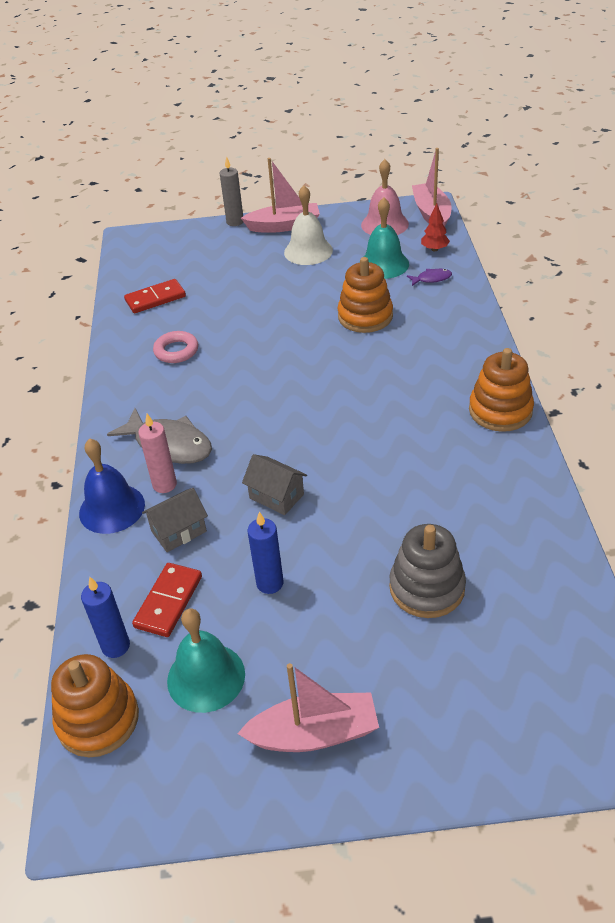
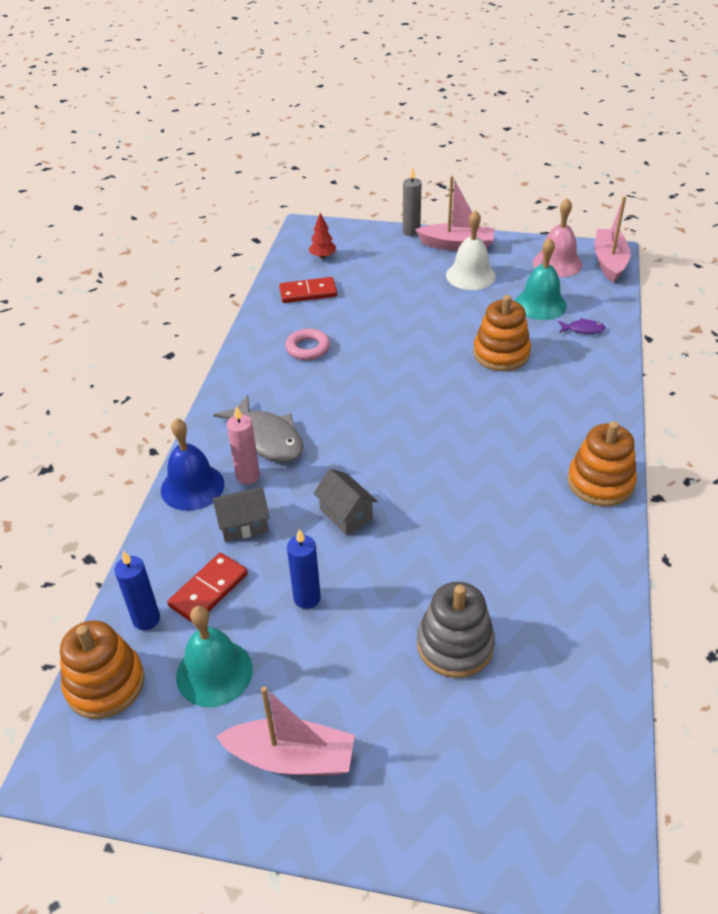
camera: 15 degrees right, 0 degrees up
red tree [421,203,450,251] -> red tree moved to [309,213,336,259]

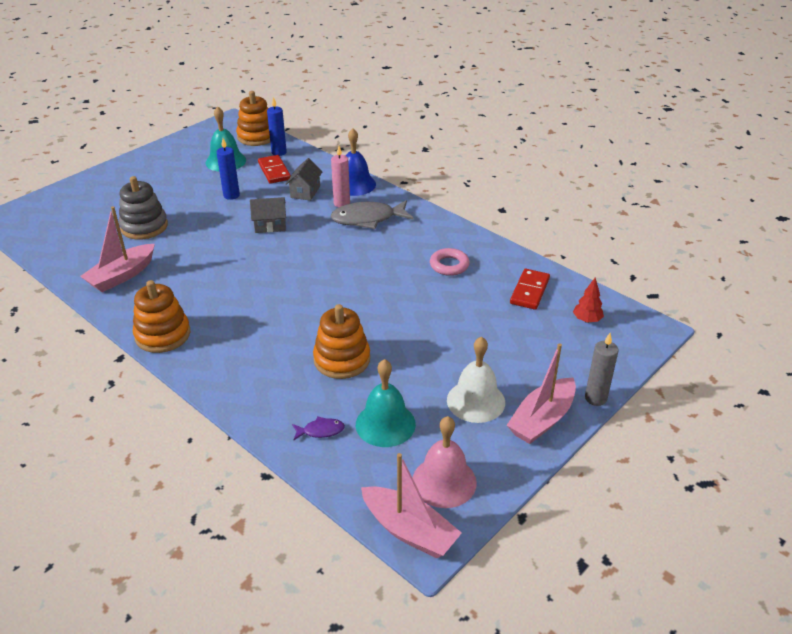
camera: 120 degrees right, 5 degrees down
pink boat [216,686,355,775] -> pink boat moved to [80,206,155,292]
purple fish [558,318,606,334] -> purple fish turned 135 degrees counterclockwise [292,416,345,441]

